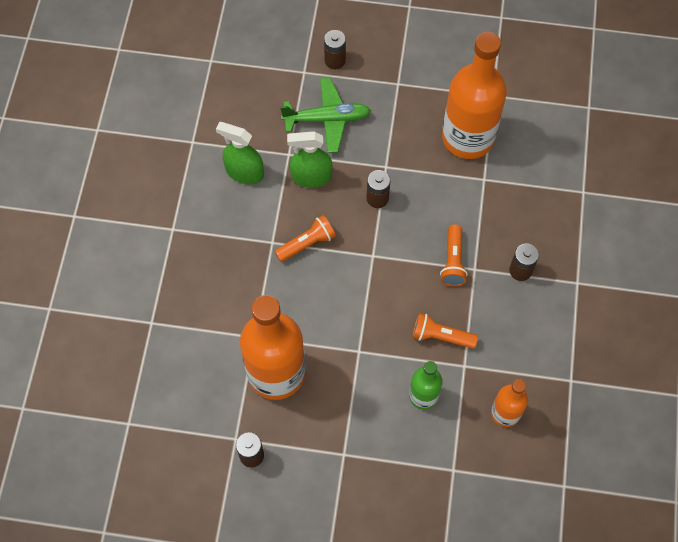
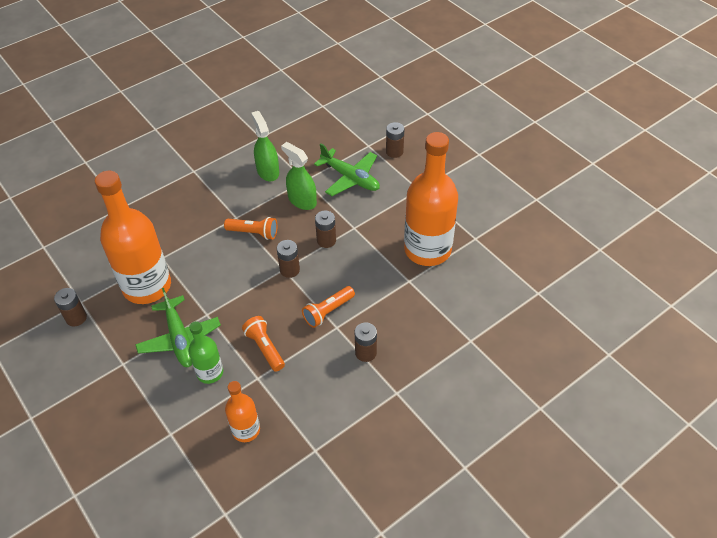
camera: 45 degrees right, 15 degrees down
none -> green plane [135,288,221,367]
none -> brown battery [277,240,300,278]

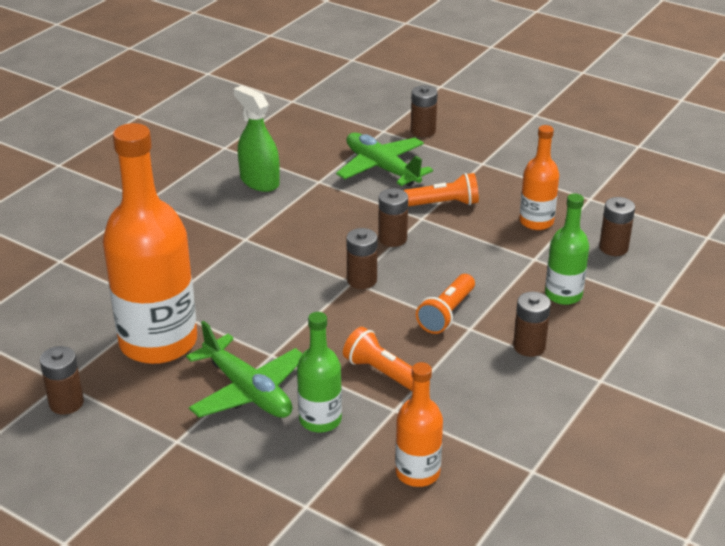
camera: 20 degrees left, 15 degrees down
orange flashlight [224,217,277,240] -> orange flashlight moved to [403,173,479,207]
green spray bottle [281,142,317,210] -> none
green plane [314,143,380,196] -> green plane turned 150 degrees counterclockwise [336,133,433,186]
orange bottle [404,132,458,266] -> orange bottle [519,125,559,230], size x0.50
none -> green bottle [545,193,589,305]
none -> brown battery [599,197,635,256]

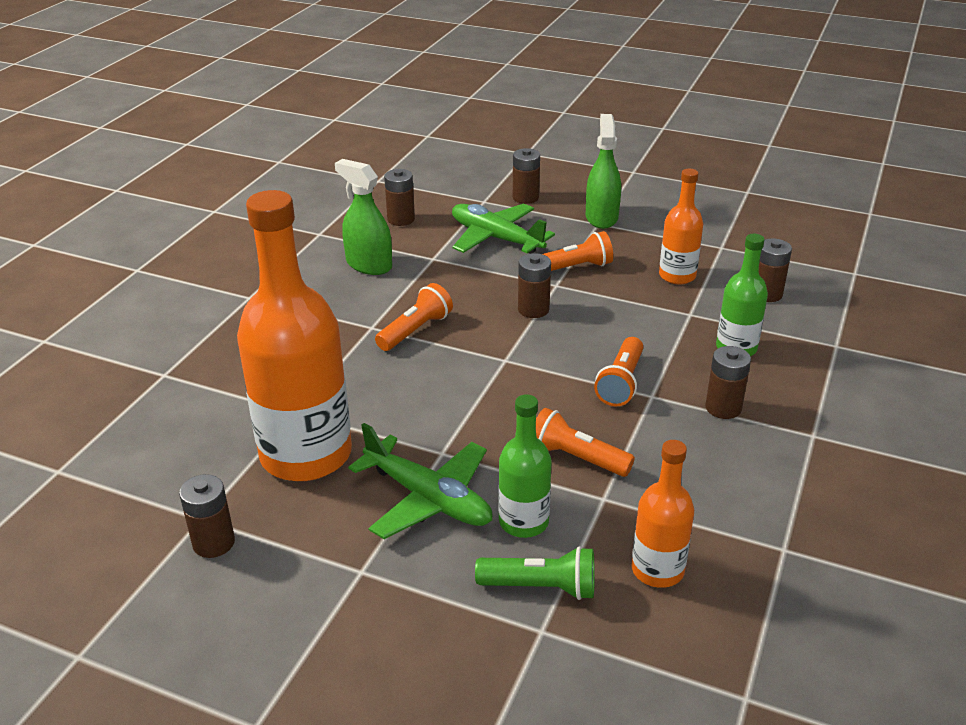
camera: 10 degrees left, 0 degrees up
brown battery [347,228,378,289] -> brown battery moved to [384,169,415,226]
none -> orange flashlight [375,283,453,351]
none -> green flashlight [475,546,595,600]
none -> green spray bottle [586,114,621,229]

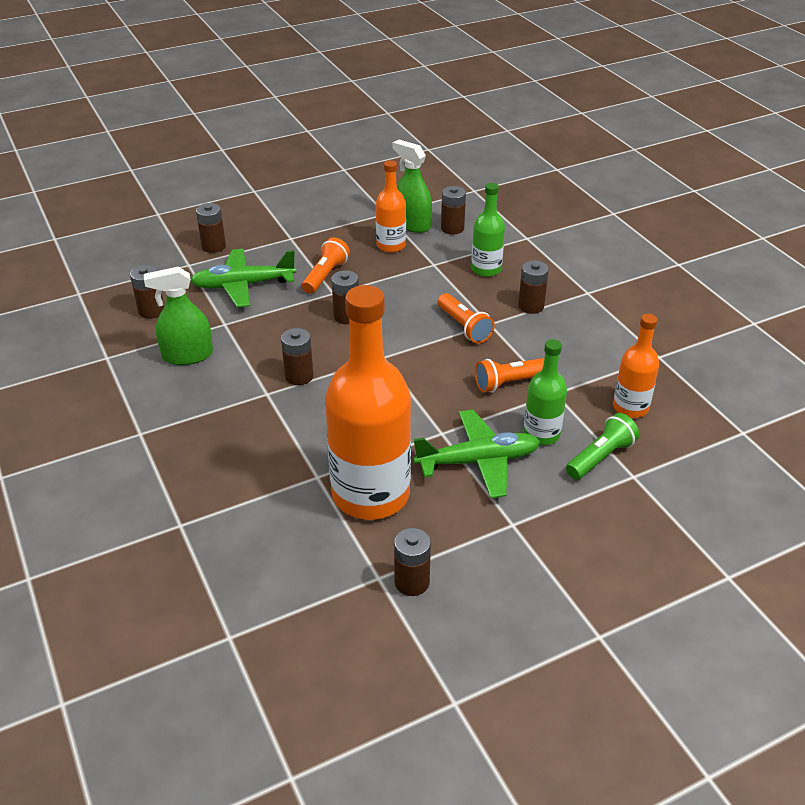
camera: 50 degrees left, 5 degrees up
orange flashlight [375,283,453,351] -> brown battery [281,328,313,385]
green spray bottle [586,114,621,229] -> green spray bottle moved to [393,140,432,233]

